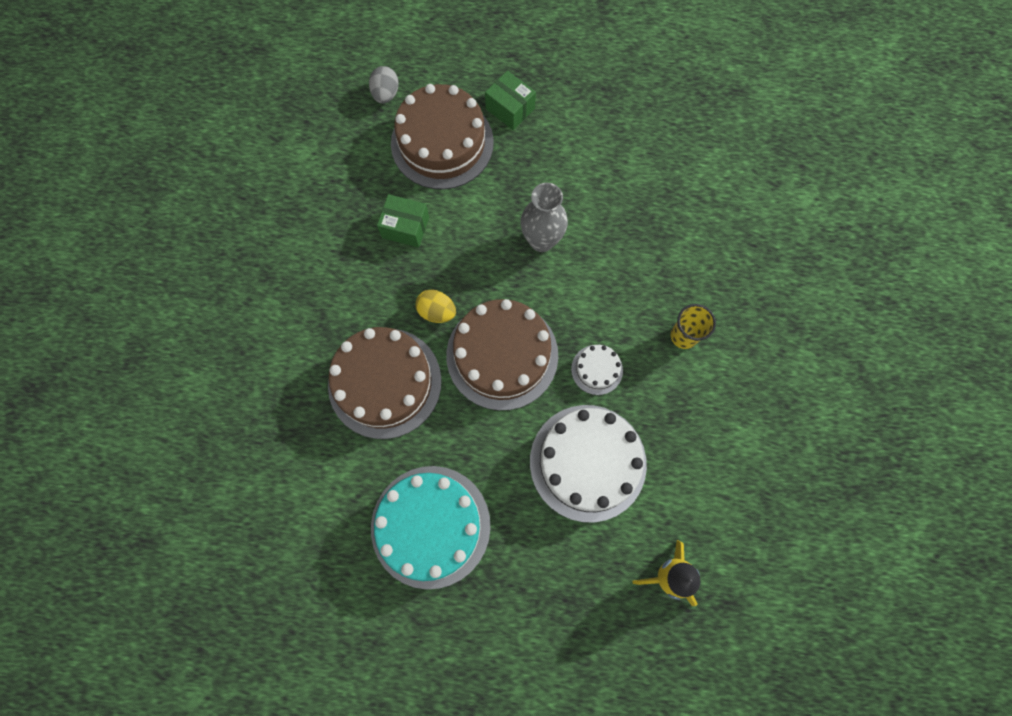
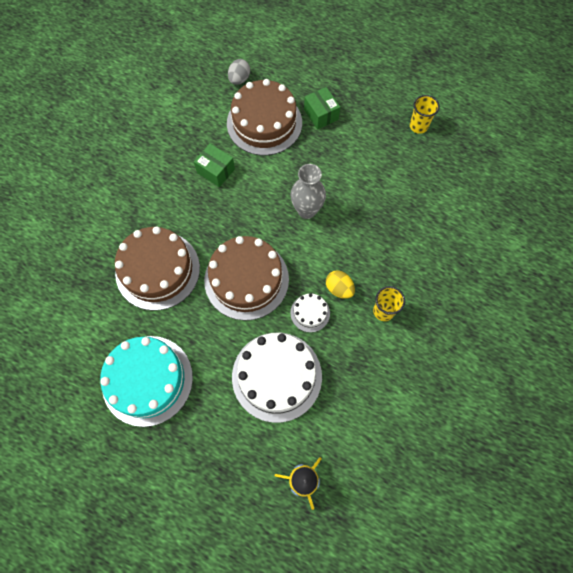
camera: 20 degrees right, 5 degrees down
yellow egg [415,289,456,323] -> yellow egg moved to [326,270,355,299]
none -> yellow cup [410,95,440,134]

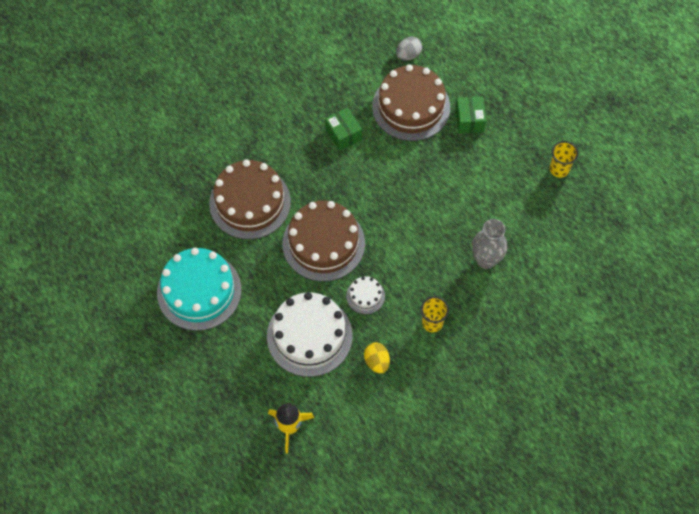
camera: 25 degrees right, 5 degrees down
grey vase [291,164,326,219] -> grey vase moved to [472,219,508,269]
yellow egg [326,270,355,299] -> yellow egg moved to [364,342,390,374]

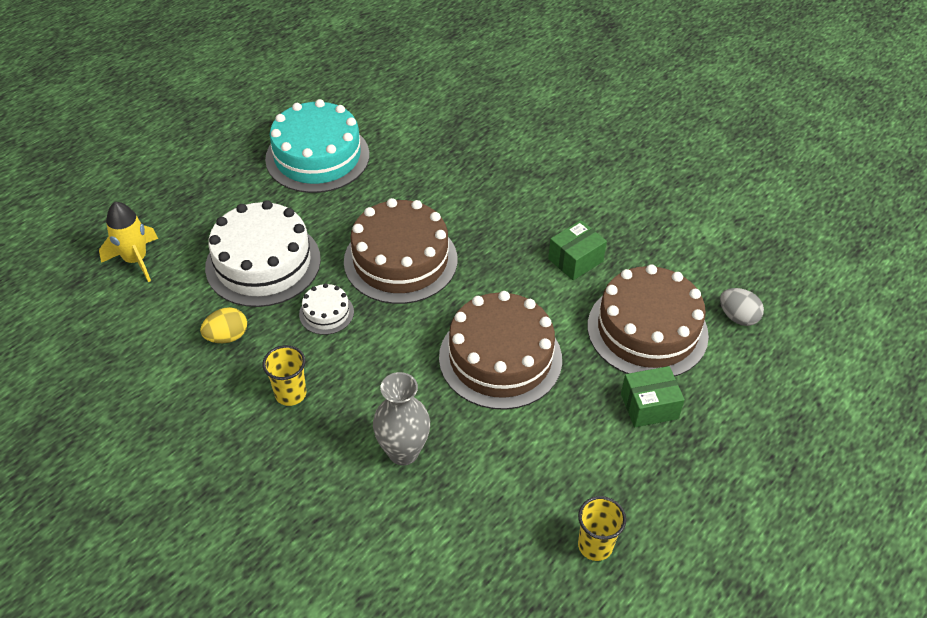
camera: 80 degrees right, 15 degrees down
brown cake [209,159,291,239] -> brown cake moved to [439,291,562,410]

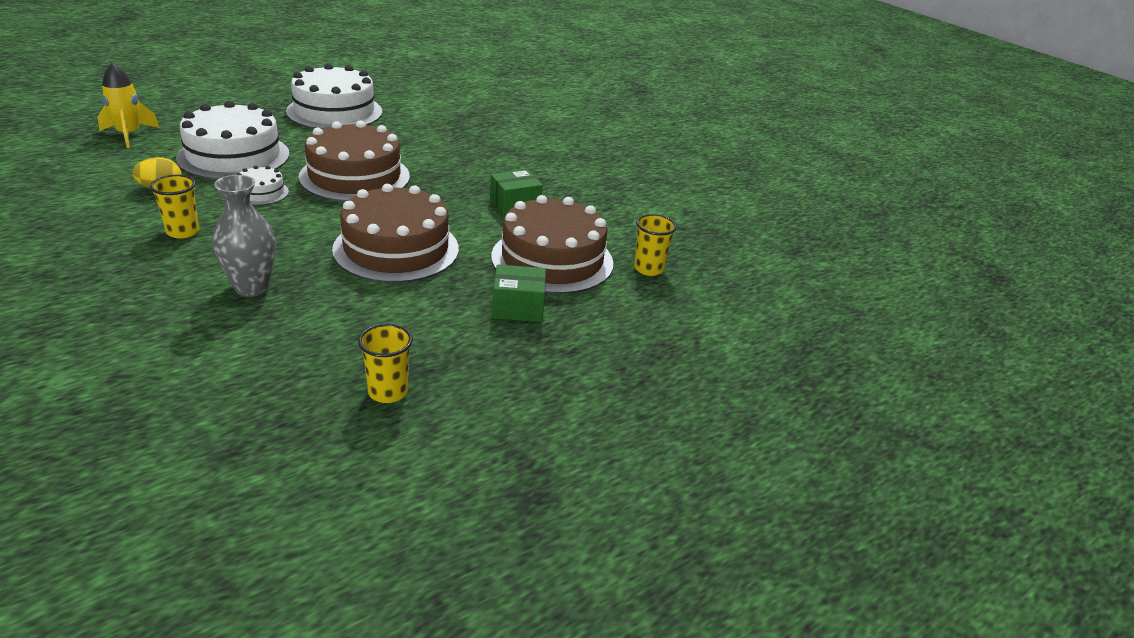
camera: 10 degrees right, 15 degrees down
turquoise cake [265,99,370,193] -> white cake [286,63,382,129]
grey egg [720,288,764,326] -> yellow cup [634,214,677,276]

